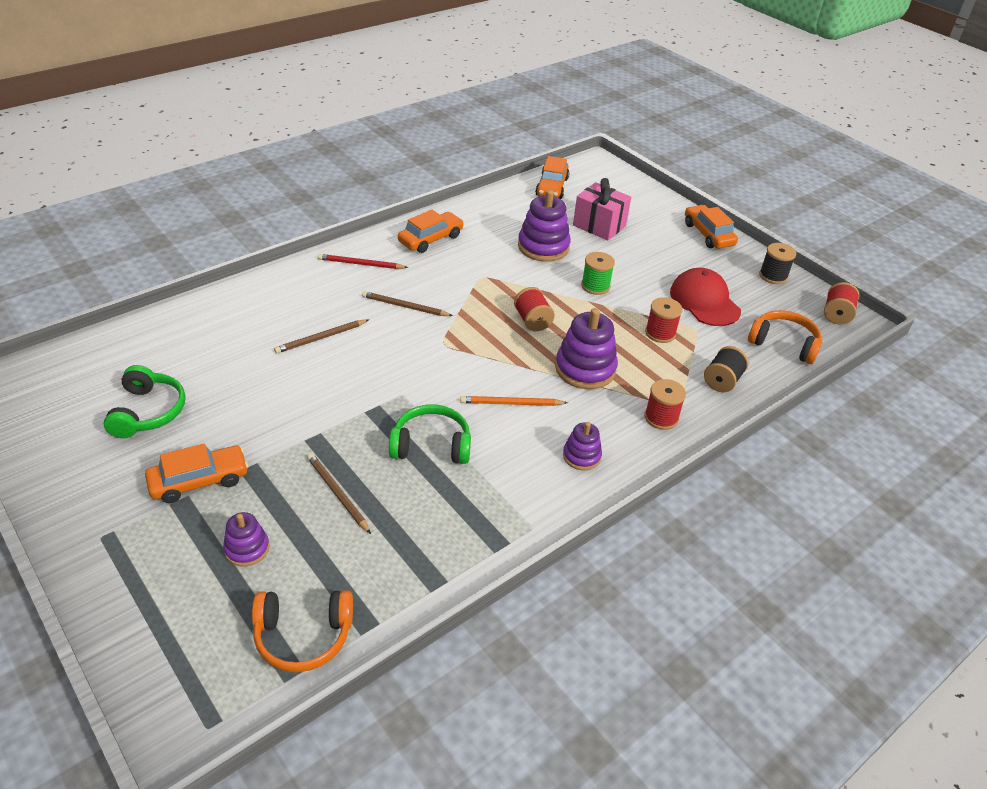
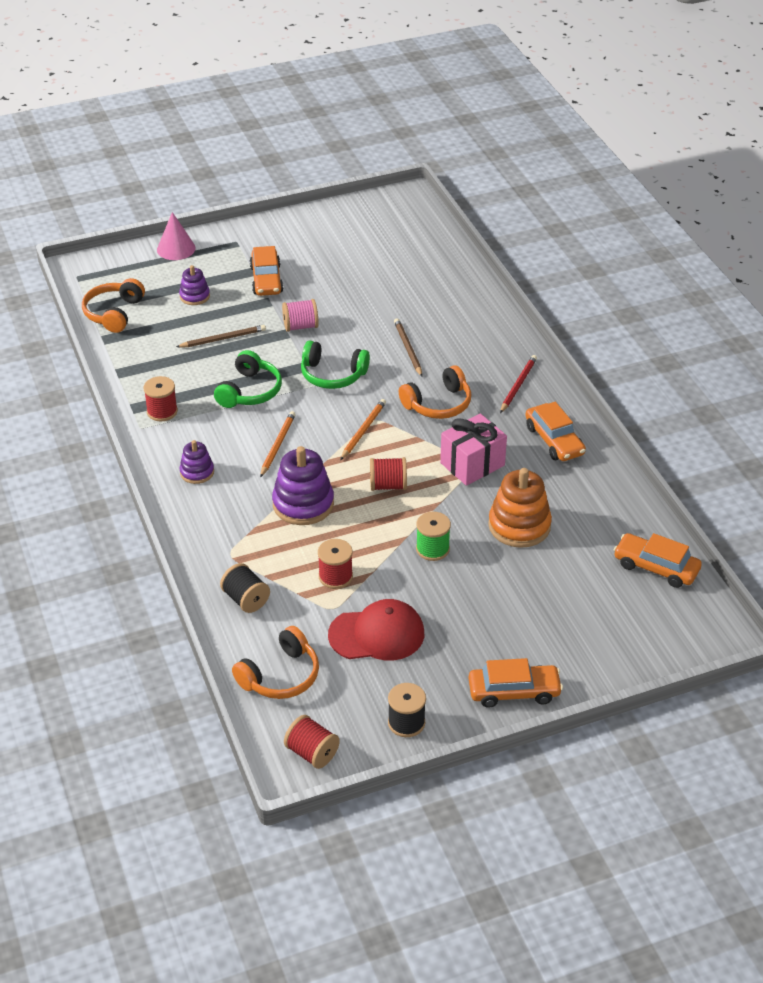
camera: 110 degrees right, 0 degrees up
green headphones [104,365,186,438] -> green headphones moved to [301,341,370,389]
brown pencil [362,291,453,316] -> orange headphones [399,365,471,419]
purple stacking toy [518,190,571,262] -> orange stacking toy [488,468,552,548]
pink gift [573,178,631,240] -> pink gift moved to [440,414,507,486]
red spool [645,379,686,430] -> red spool moved to [144,376,178,421]
none -> pink cone [157,212,196,260]
none -> pink spool [282,299,319,332]
none -> orange pencil [340,399,386,460]

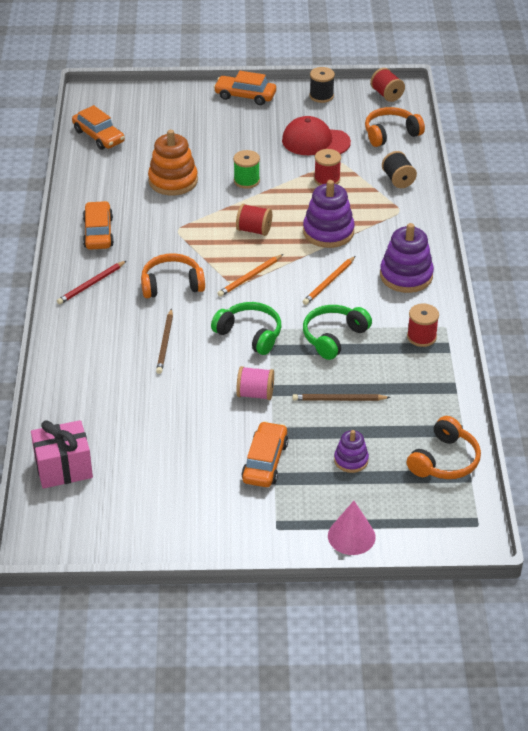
camera: 160 degrees left, 0 degrees up
purple stacking toy [179,440,214,484] -> purple stacking toy [380,223,434,293], size x1.76
pink gift [440,414,507,486] -> pink gift moved to [31,420,93,489]

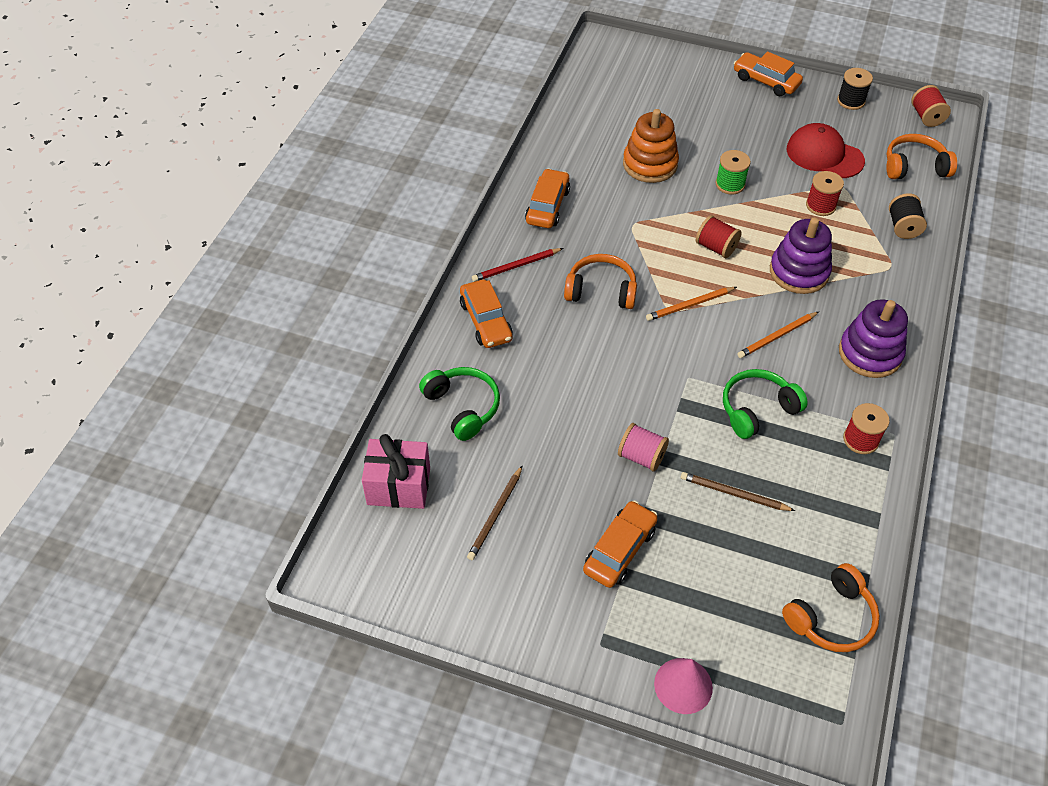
camera: 20 degrees right, 10 degrees up
orange car [72,105,125,150] -> orange car moved to [460,280,513,348]
brown pencil [156,309,173,374] -> brown pencil moved to [467,466,522,560]
green headphones [211,302,281,355] -> green headphones moved to [419,367,500,441]
purple stacking toy [334,430,369,473] -> none

